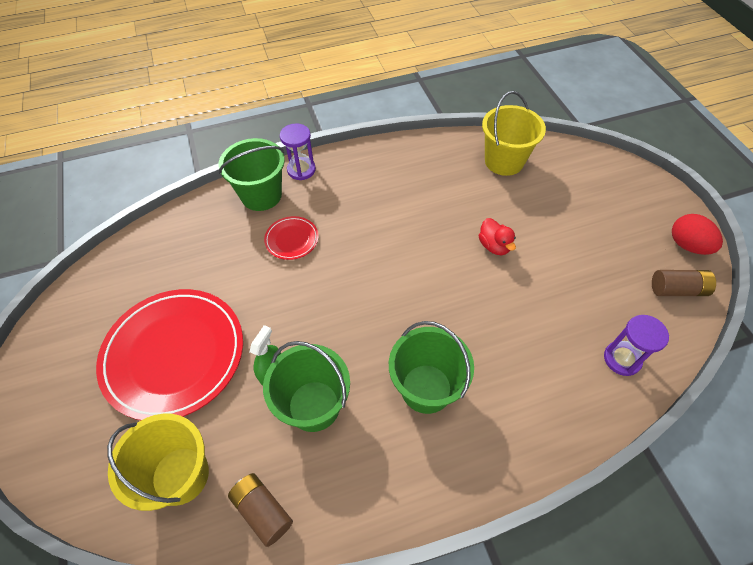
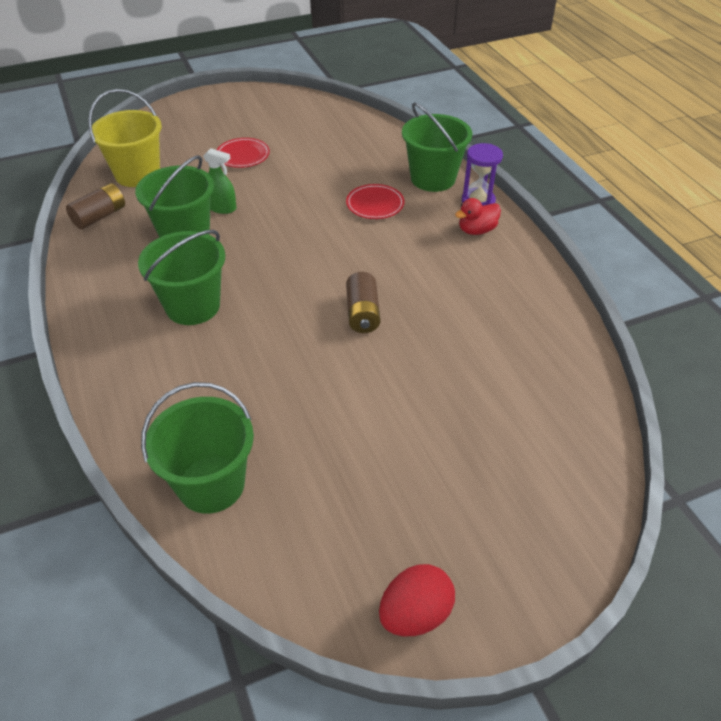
camera: 85 degrees right, 10 degrees down
red plate [96,289,243,420] -> red plate [217,138,270,168], size x0.44
red duck [479,218,516,255] -> red duck moved to [455,198,501,235]
yellow bucket [482,91,546,176] -> none
purple hourglass [604,315,669,376] -> green bucket [141,382,254,514]
brown battery [652,270,716,296] -> brown battery moved to [346,272,381,333]

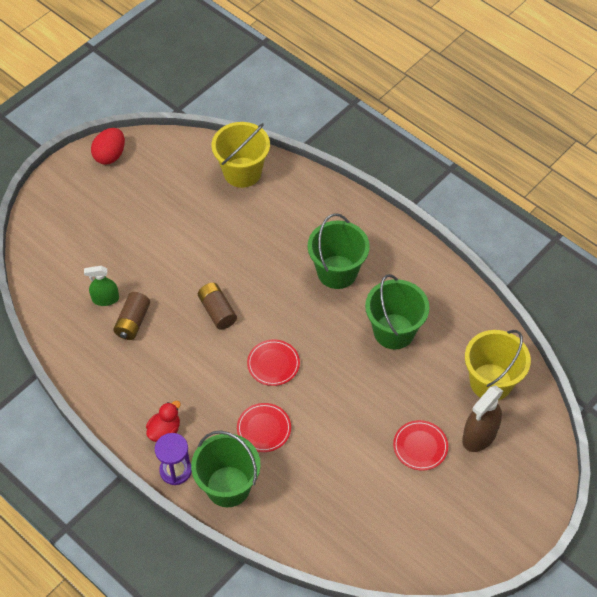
camera: 155 degrees right, 10 degrees up
brown battery [66,183,125,229] -> brown battery moved to [113,292,150,340]
green bucket [141,382,254,514] -> yellow bucket [212,122,270,188]
green spray bottle [203,148,237,214] -> green spray bottle moved to [84,266,119,306]
none -> red plate [247,340,300,386]
none -> brown spray bottle [462,385,503,452]

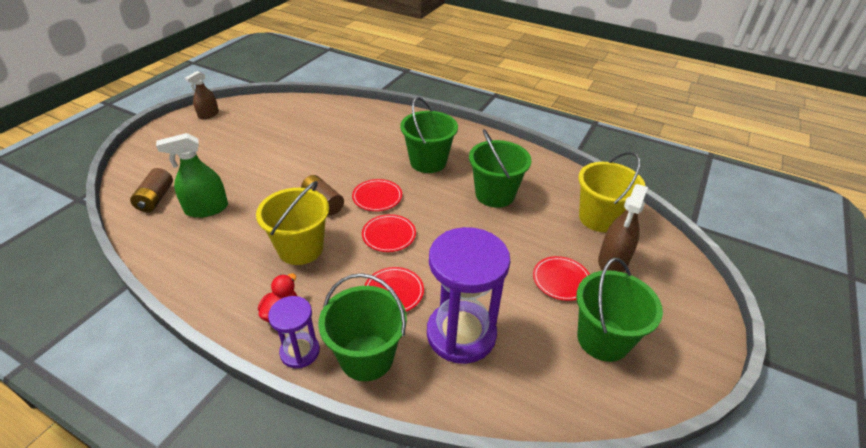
camera: 15 degrees left, 15 degrees down
green spray bottle [84,266,119,306] -> green spray bottle [156,133,228,218], size x1.51
red egg [91,128,125,165] -> brown spray bottle [185,71,219,119]
brown battery [113,292,150,340] -> brown battery moved to [130,168,173,212]
yellow bucket [212,122,270,188] -> yellow bucket moved to [256,181,329,265]
none -> red plate [352,179,402,211]
none -> purple hourglass [427,227,511,364]
none -> green bucket [576,258,663,362]

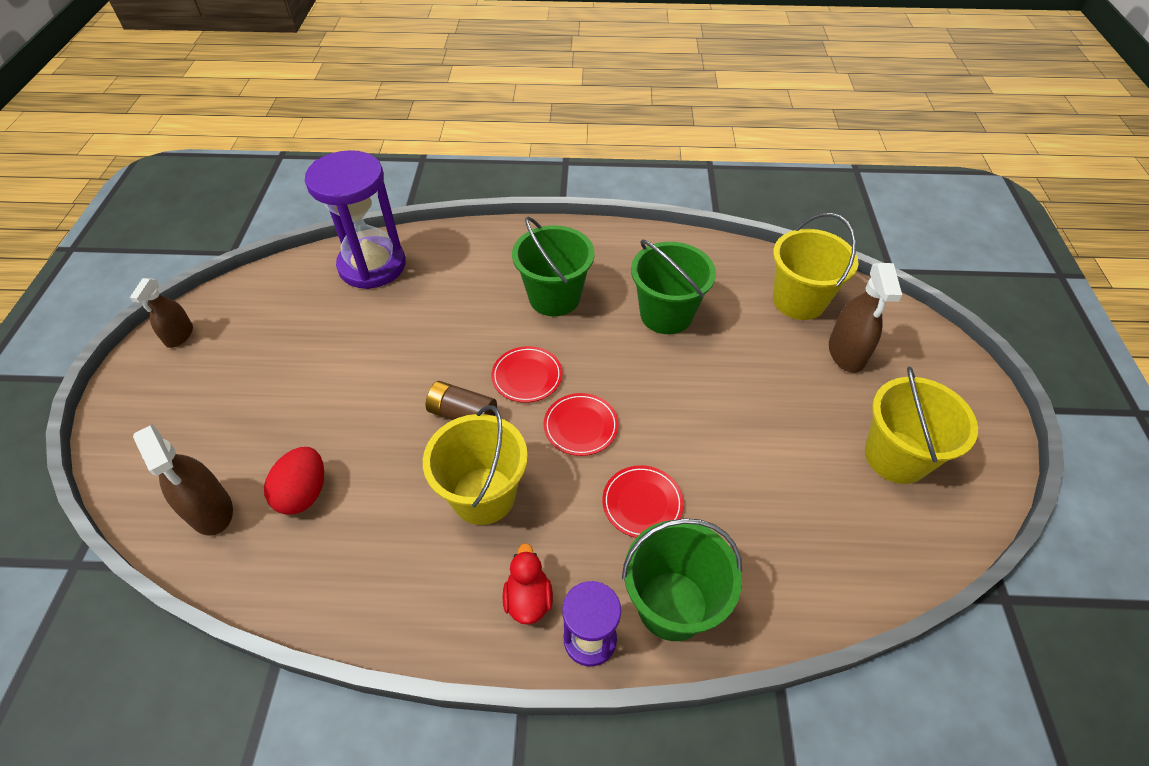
camera: 25 degrees left, 10 degrees up
brown battery [130,168,173,212] -> brown spray bottle [133,424,233,536]
green spray bottle [156,133,228,218] -> red egg [264,447,324,515]
purple hourglass [427,227,511,364] -> purple hourglass moved to [305,150,406,289]
red plate [533,256,590,301] -> none
green bucket [576,258,663,362] -> yellow bucket [865,367,978,484]

